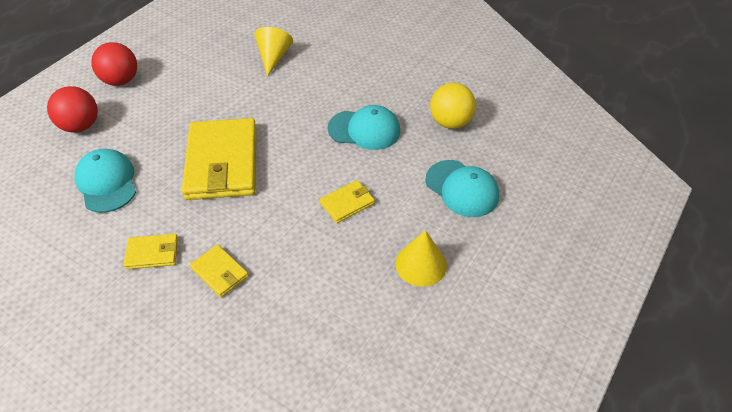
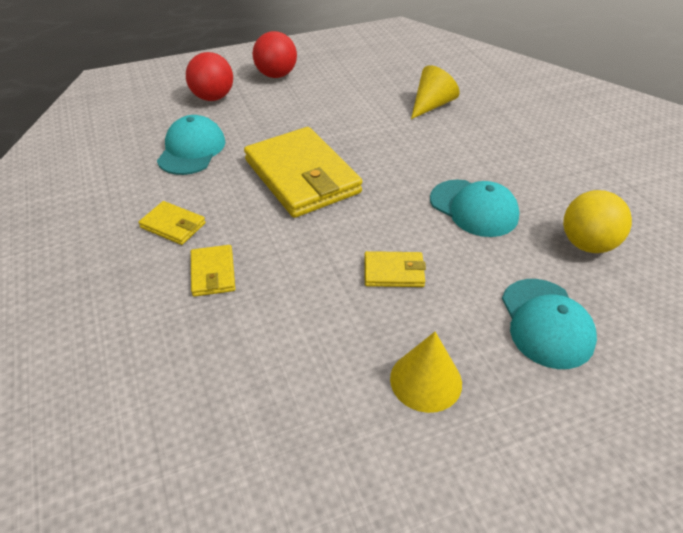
camera: 35 degrees right, 5 degrees down
yellow wallet [182,118,257,200] -> yellow wallet turned 60 degrees counterclockwise [244,127,362,218]

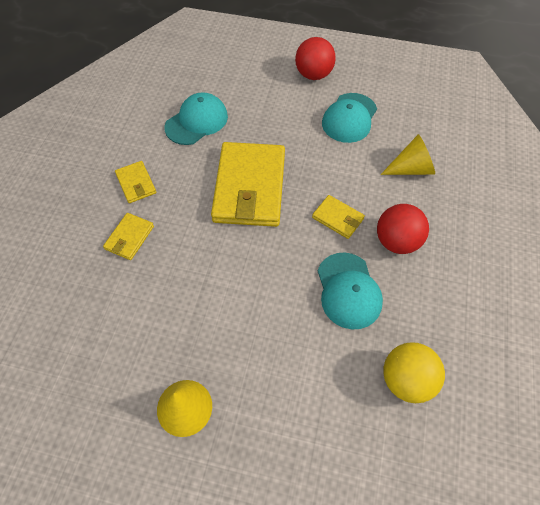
camera: 35 degrees right, 15 degrees up
red ball [186,52,233,101] -> red ball moved to [377,204,429,254]
yellow wallet [364,251,426,287] -> yellow wallet moved to [312,195,365,239]
turquoise cap [502,279,597,369] -> turquoise cap moved to [322,93,377,143]

